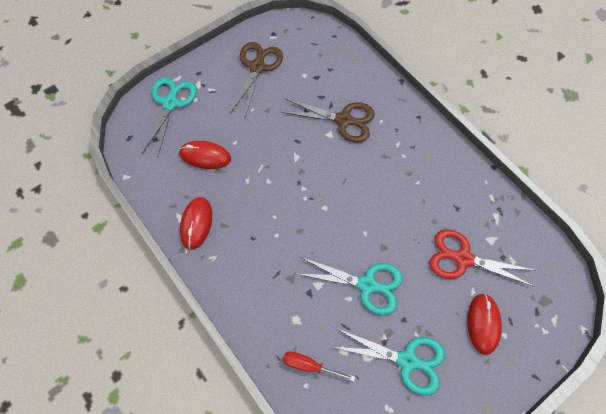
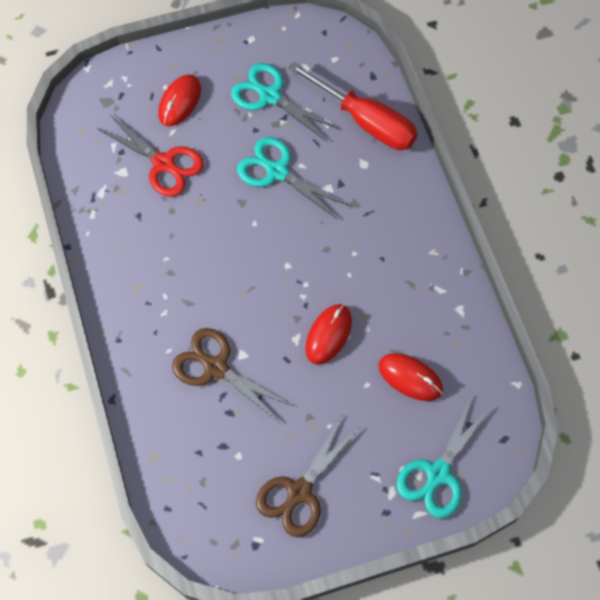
camera: 160 degrees left, 0 degrees up
red mouse [180,197,212,250] -> red mouse moved to [305,304,352,365]
red screwdriver [283,351,355,381] -> red screwdriver [288,61,417,150], size x2.01

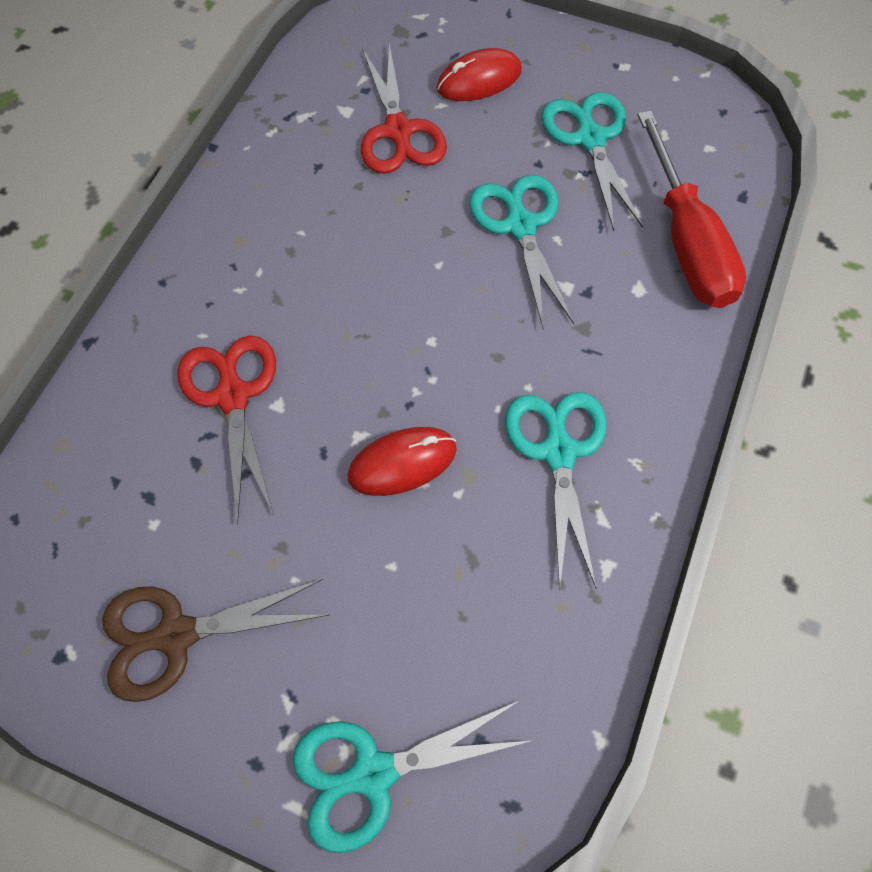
camera: 40 degrees right, 0 degrees up
brown scissors [172,328,293,422] -> red scissors [177,336,276,524]
red mouse [378,353,443,401] -> none
none -> turquoise scissors [505,392,607,591]

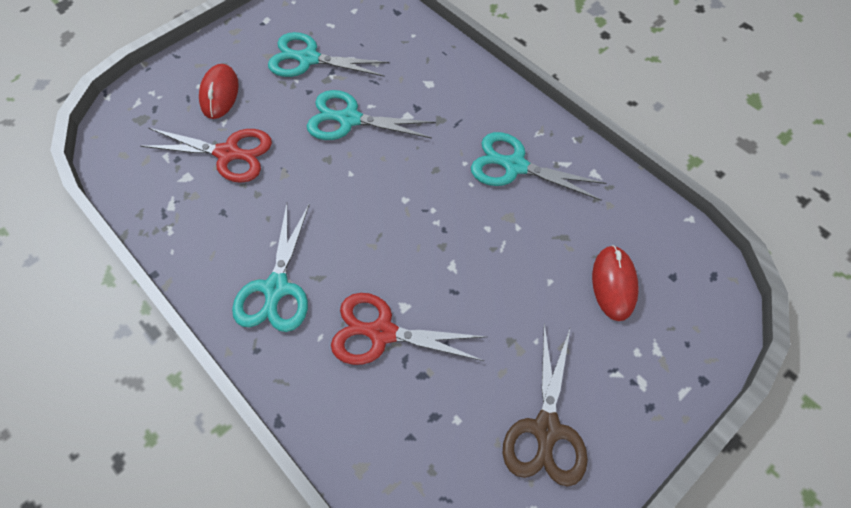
camera: 65 degrees left, 5 degrees down
turquoise scissors [293,701,534,853] -> turquoise scissors moved to [232,204,310,332]
red mouse [347,427,457,496] -> red mouse moved to [592,245,639,321]
red screwdriver [637,111,746,308] -> none

